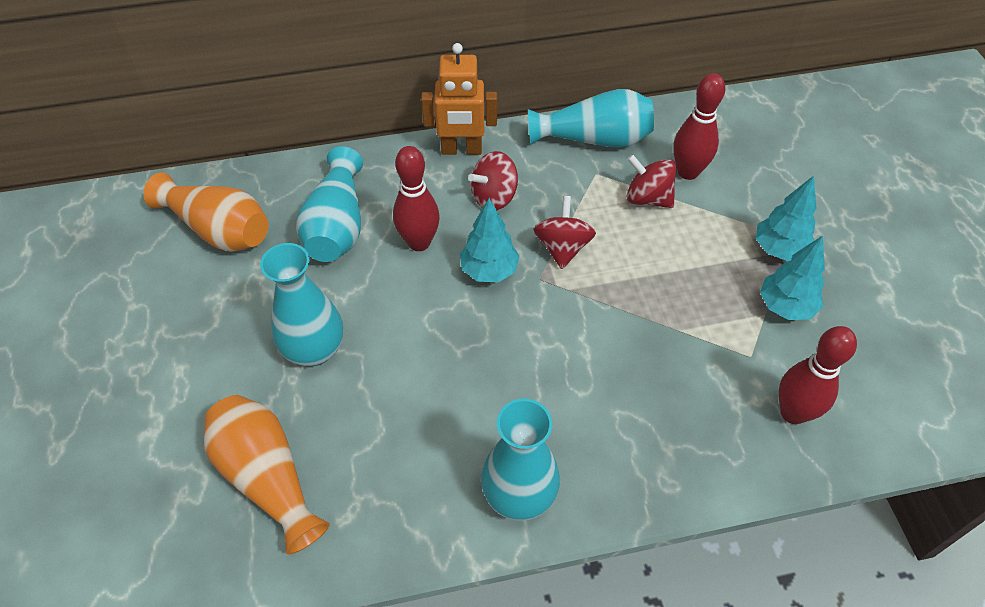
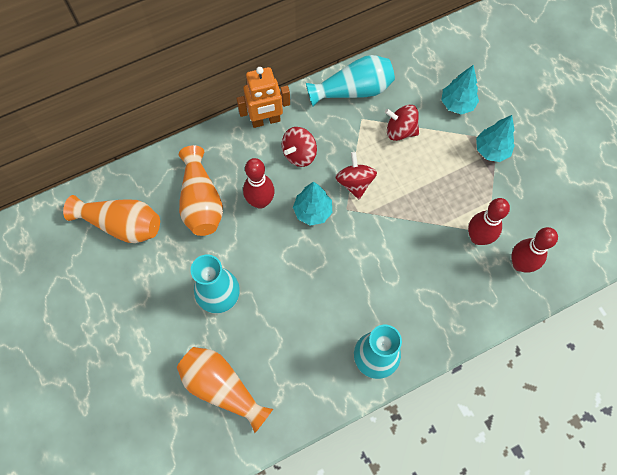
camera: 15 degrees left, 15 degrees up
turquoise vase [296,146,363,262] -> orange vase [179,145,223,236]
red bowling pin [673,73,725,180] -> red bowling pin moved to [468,198,510,245]
turquoise tree [760,235,825,320] -> turquoise tree moved to [441,65,479,114]

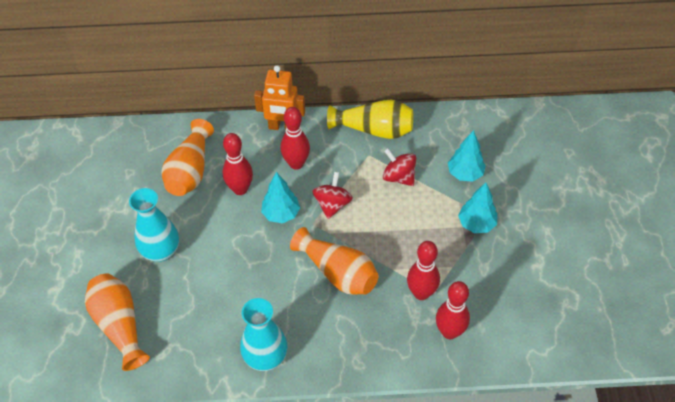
camera: 25 degrees right, 15 degrees down
orange vase [63,195,160,243] -> orange vase moved to [290,227,379,295]
red spinning top [282,127,317,167] -> red bowling pin [281,107,310,170]
turquoise vase [306,55,395,106] -> yellow vase [327,99,413,139]

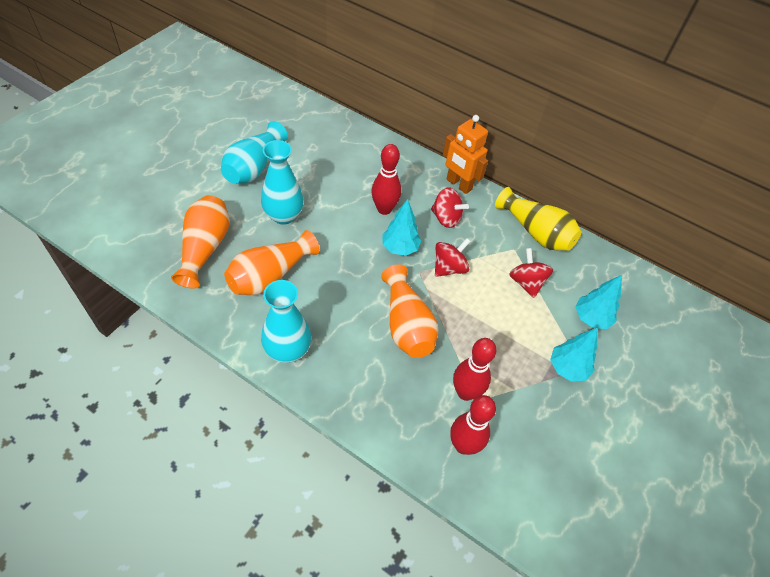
camera: 30 degrees right, 0 degrees up
orange vase [161,119,214,196] -> orange vase moved to [224,230,320,295]
red bowling pin [281,107,310,170] -> red spinning top [431,187,469,228]
none -> turquoise vase [221,121,288,184]

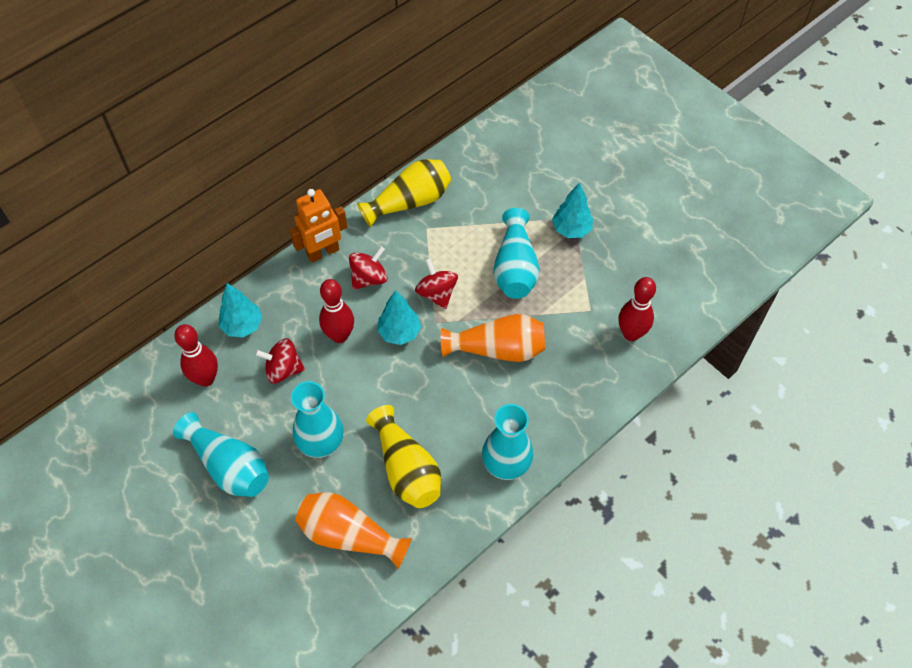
camera: 70 degrees left, 5 degrees up
orange vase [224,230,320,295] -> yellow vase [366,405,441,508]
red bowling pin [453,338,496,401] -> red bowling pin moved to [174,324,218,387]
red spinning top [509,248,553,298] -> red spinning top moved to [255,338,305,384]
turquoise tree [576,275,622,329] -> turquoise tree moved to [219,283,262,337]
none -> turquoise vase [493,208,540,299]

